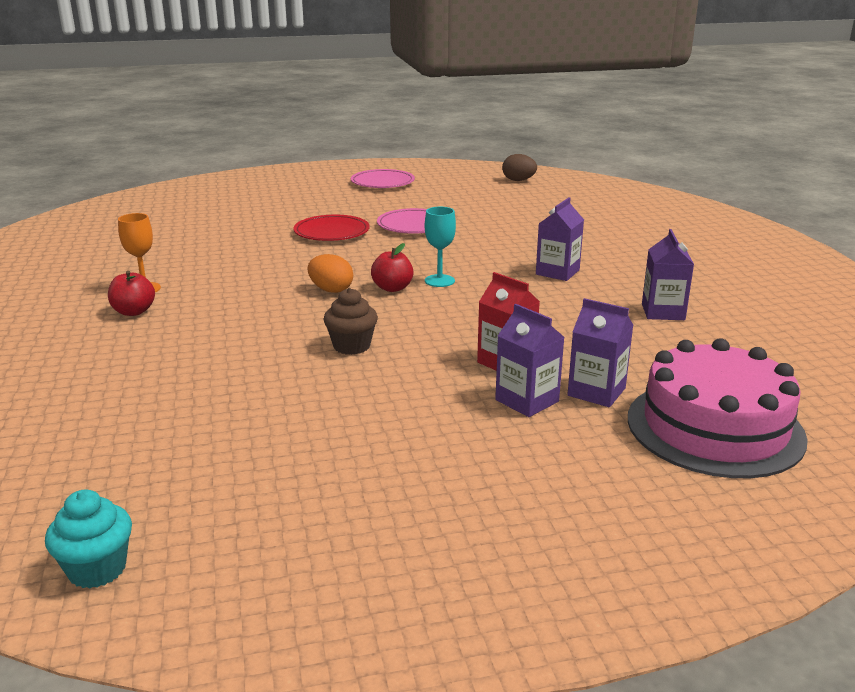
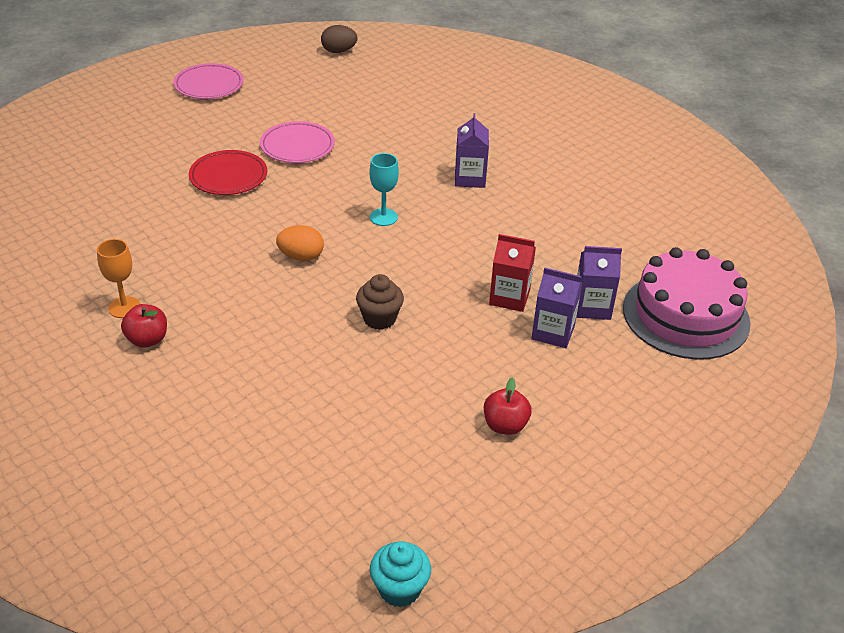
camera: 30 degrees left, 15 degrees up
red apple [371,243,413,292] -> red apple moved to [484,378,532,435]
purple carton [642,229,694,320] -> none

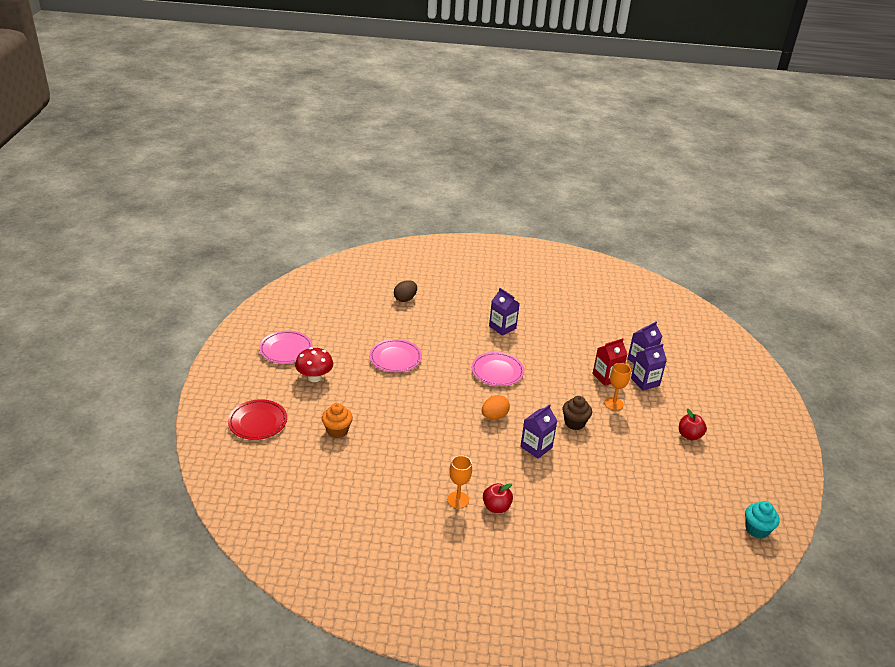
camera: 45 degrees left, 5 degrees down
red plate [189,150,267,195] -> red plate moved to [228,399,287,440]
brown egg [321,25,358,53] -> brown egg moved to [394,280,417,302]
turquoise goblet [369,153,399,226] -> pink plate [471,352,524,386]
pink cake [623,247,751,360] -> none
none -> red mushroom [295,347,333,382]
none -> orange cupcake [322,403,353,438]
none -> purple carton [520,404,557,459]
none -> orange goblet [604,363,631,411]

